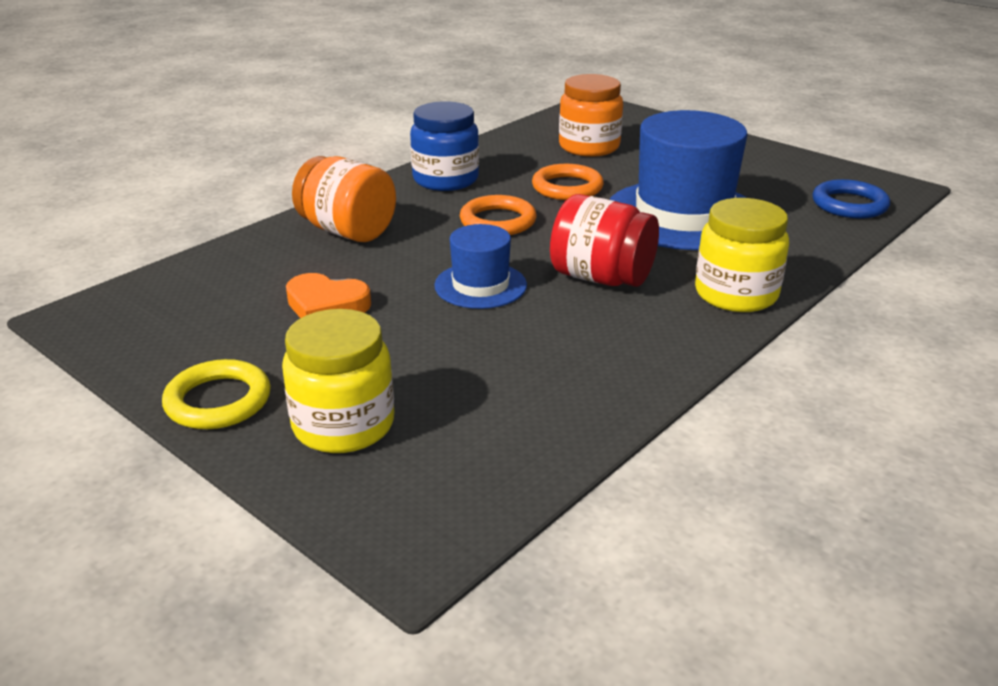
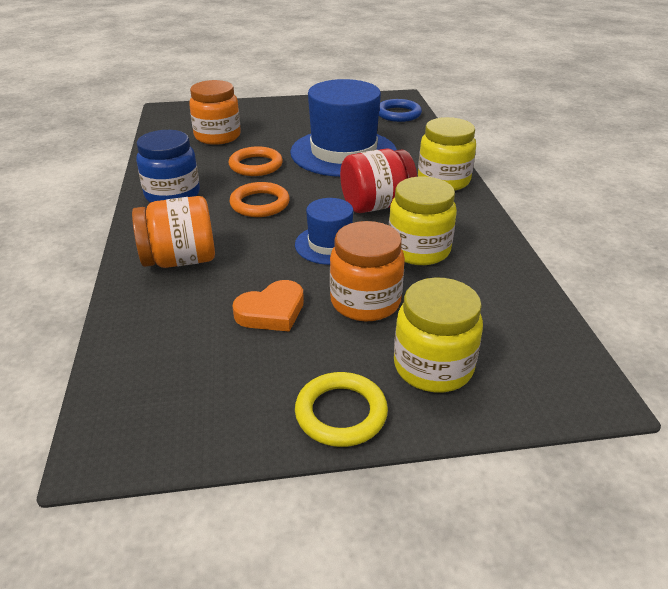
camera: 50 degrees left, 5 degrees up
none -> orange jar [330,221,405,321]
none -> yellow jar [389,177,457,265]

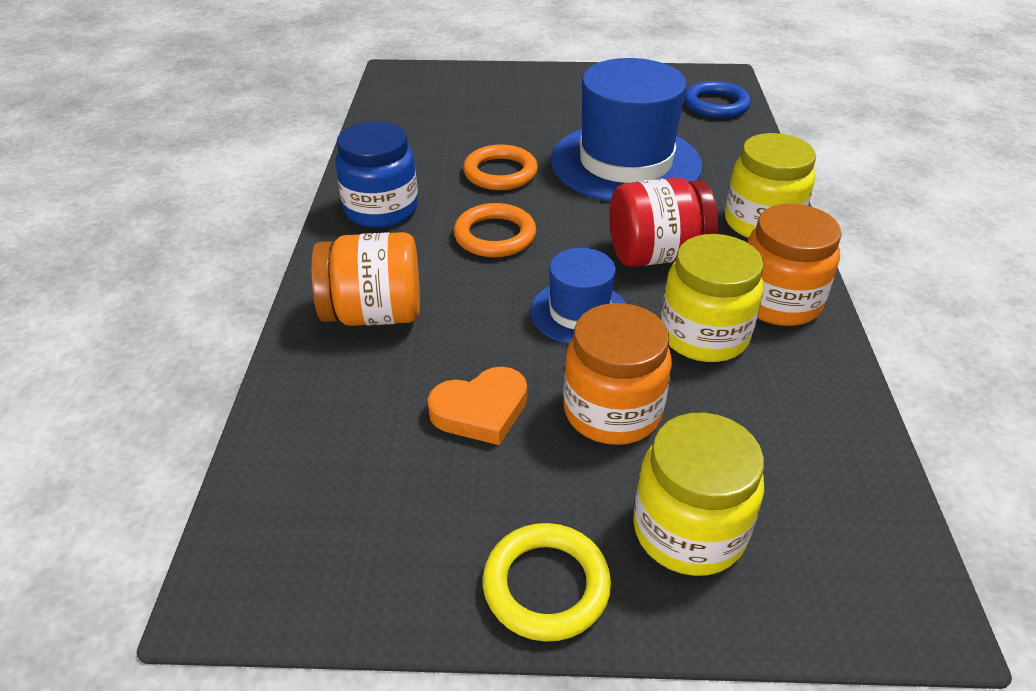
camera: 10 degrees right, 5 degrees up
orange jar [189,80,241,145] -> orange jar moved to [747,203,842,326]

